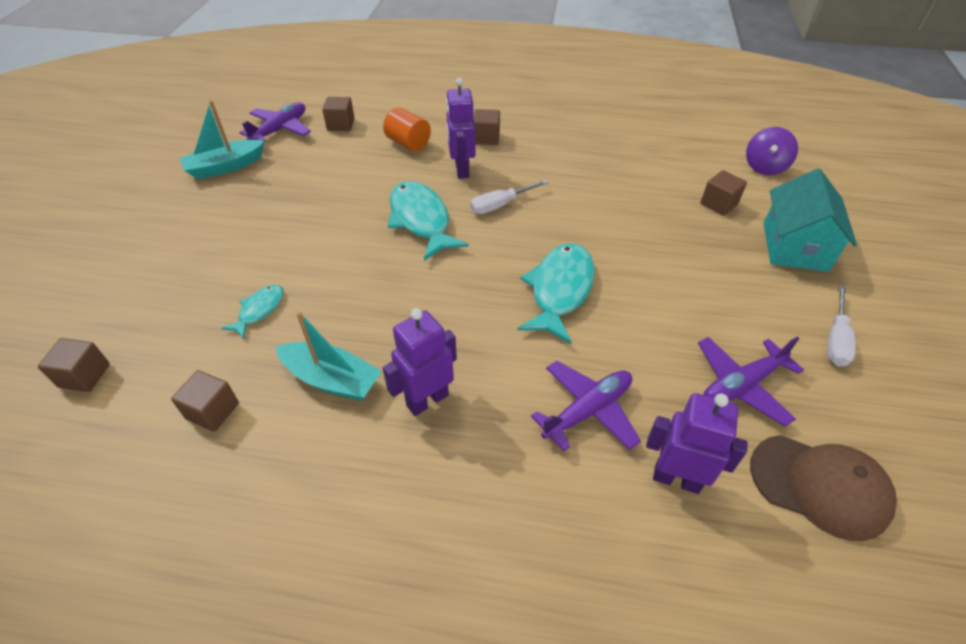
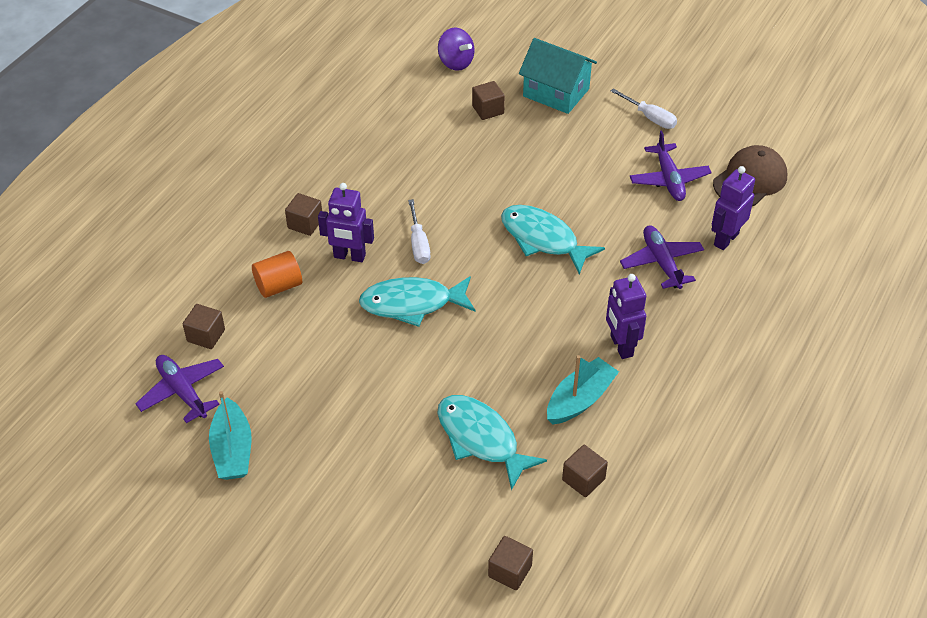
camera: 70 degrees left, 0 degrees up
turquoise fish [221,285,284,339] -> turquoise fish [437,395,547,490], size x1.88

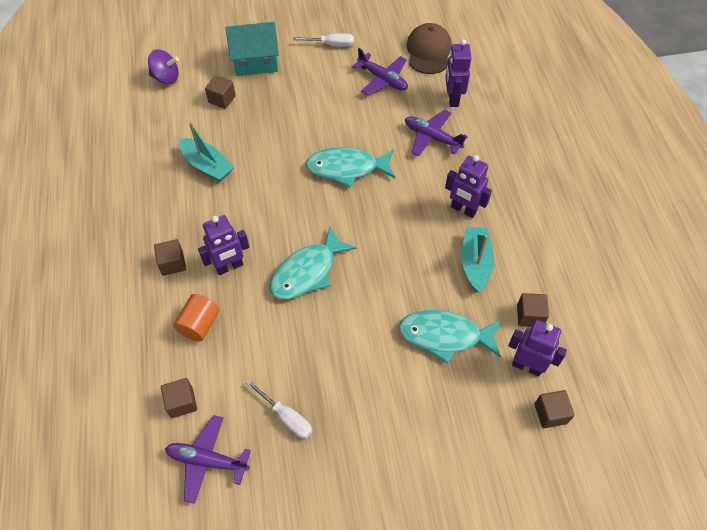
camera: 40 degrees left, 10 degrees up
turquoise boat [209,391,252,480] -> turquoise boat moved to [179,122,234,182]
white screwdriver [408,199,430,264] -> white screwdriver moved to [246,379,312,439]
none -> purple robot [508,320,567,377]

